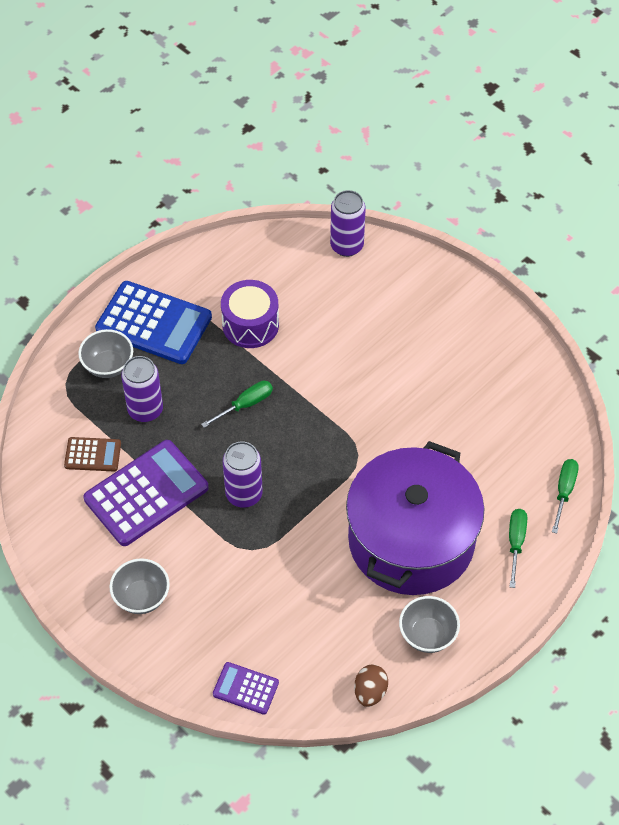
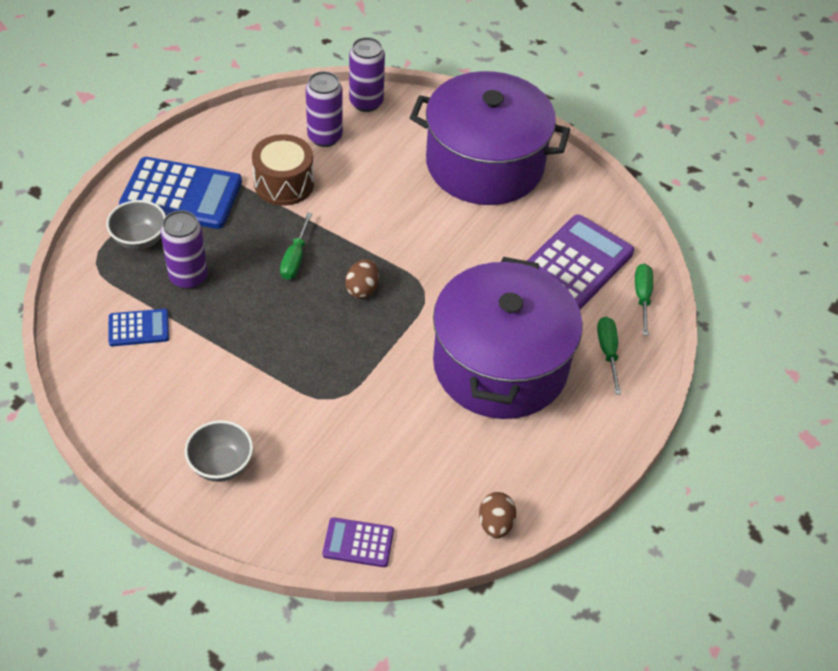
camera: 15 degrees left, 5 degrees down
brown calculator [64,437,121,471] -> blue calculator [109,309,169,346]
purple calculator [83,440,209,546] -> purple calculator moved to [527,214,634,309]
green screwdriver [201,381,273,428] -> green screwdriver turned 150 degrees clockwise [280,212,312,280]
purple drum [221,280,279,348] -> brown drum [252,134,314,206]
purple can [223,441,263,507] -> purple can moved to [306,71,343,147]
grey bowl [399,596,460,653] -> none
none -> brown egg [345,259,379,299]
none -> purple pot [410,71,570,205]

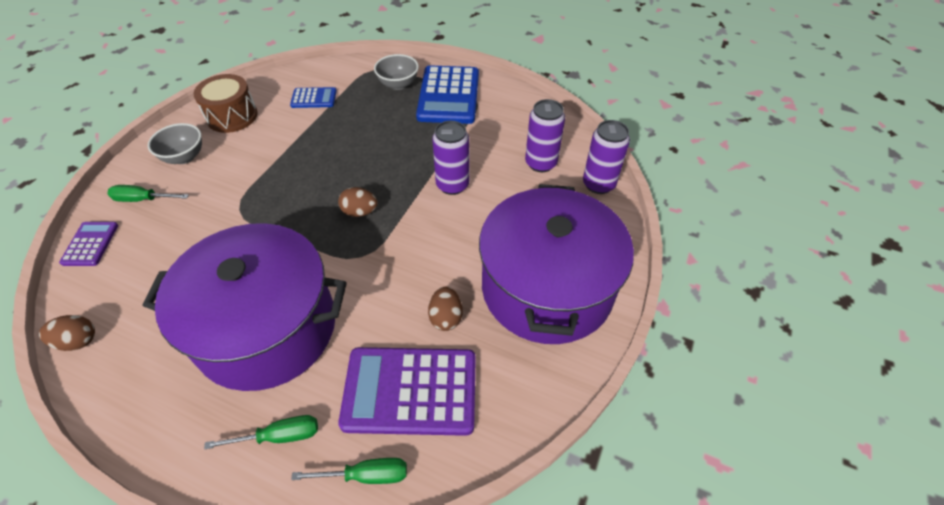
camera: 85 degrees right, 0 degrees up
blue calculator [109,309,169,346] -> blue calculator turned 75 degrees counterclockwise [290,87,337,108]
purple can [161,210,208,289] -> purple can moved to [432,121,470,195]
brown drum [252,134,314,206] -> brown drum moved to [194,74,258,133]
green screwdriver [280,212,312,280] -> green screwdriver moved to [108,185,189,202]
purple calculator [527,214,634,309] -> purple calculator turned 150 degrees clockwise [338,347,476,436]
none -> brown egg [428,287,462,331]

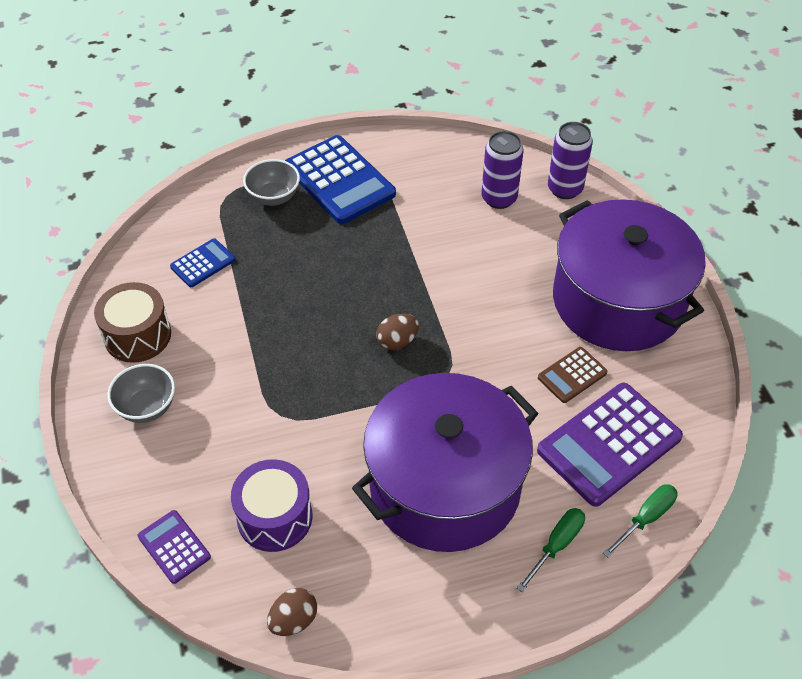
camera: 40 degrees left, 0 degrees up
green screwdriver [108,185,189,202] -> none
brown egg [428,287,462,331] -> brown calculator [538,347,607,403]
purple can [432,121,470,195] -> none
none -> purple drum [231,459,312,552]

